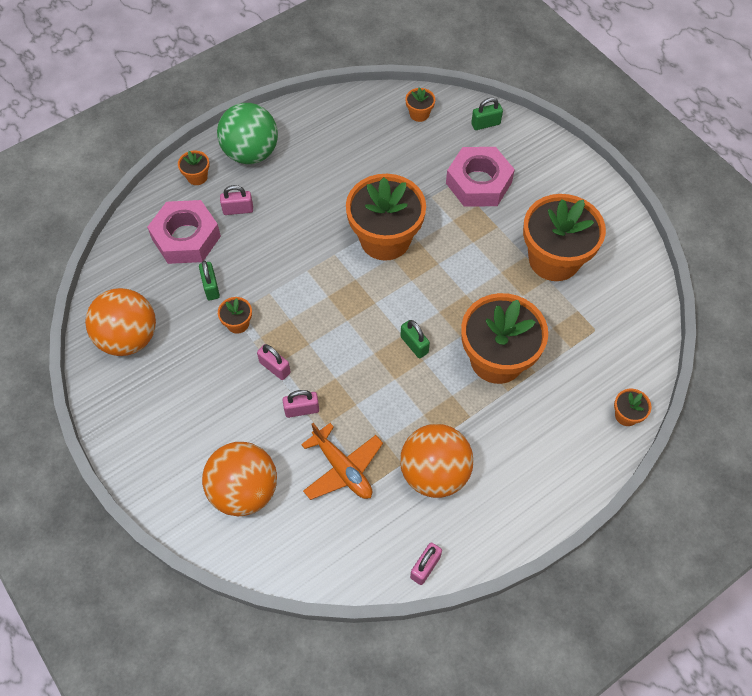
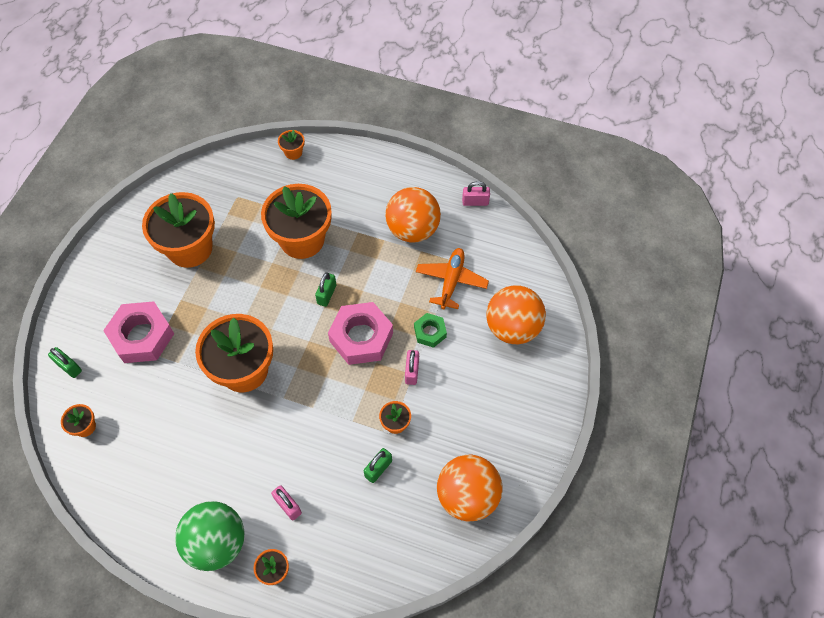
camera: 125 degrees left, 0 degrees up
pink nut [147,200,221,264] -> pink nut moved to [328,302,393,365]
pink padlock [283,390,319,418] -> green nut [414,313,447,348]

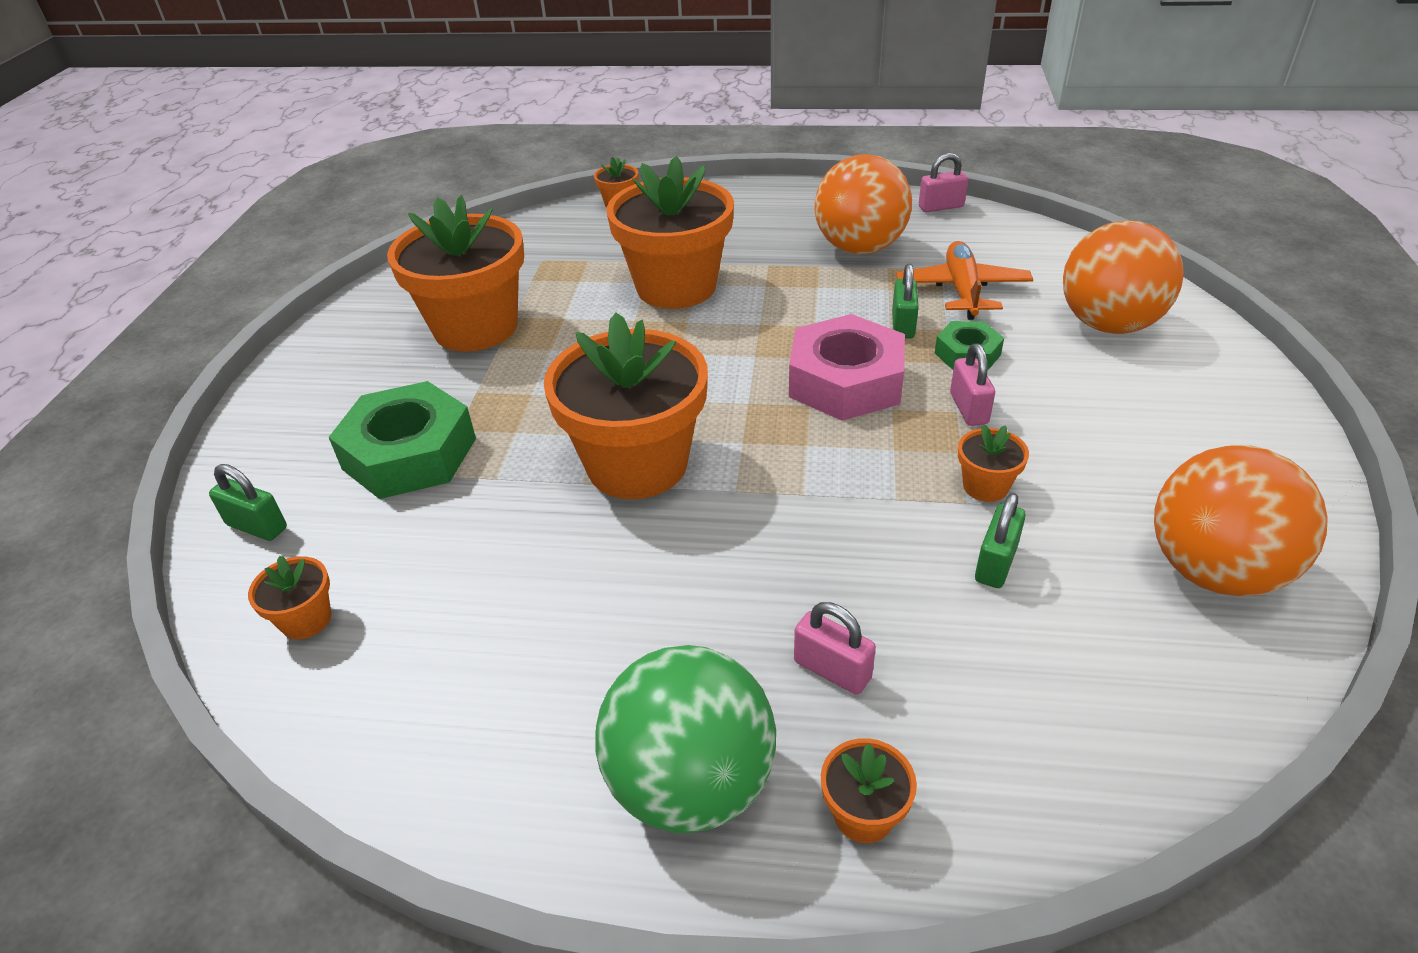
camera: 10 degrees left, 20 degrees down
pink nut [103,301,174,363] -> green nut [329,381,476,499]
green padlock [315,273,337,307] -> green padlock moved to [892,264,919,339]

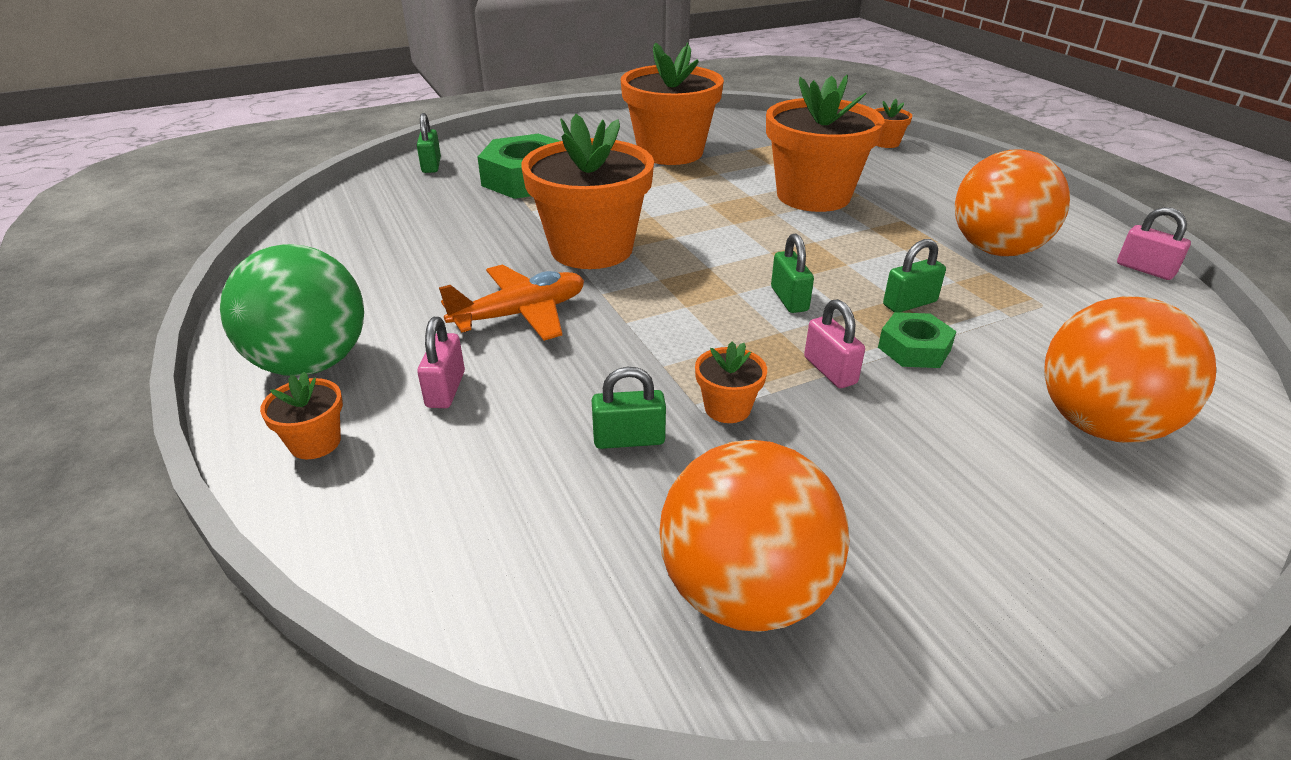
camera: 55 degrees right, 5 degrees down
orange flower pot [248,556,331,639] -> none
pink nut [789,314,905,421] -> green padlock [771,233,814,313]
orange plane [896,241,1033,320] -> orange plane moved to [439,265,584,341]
pink padlock [950,343,995,426] -> pink padlock turned 75 degrees counterclockwise [804,299,865,388]

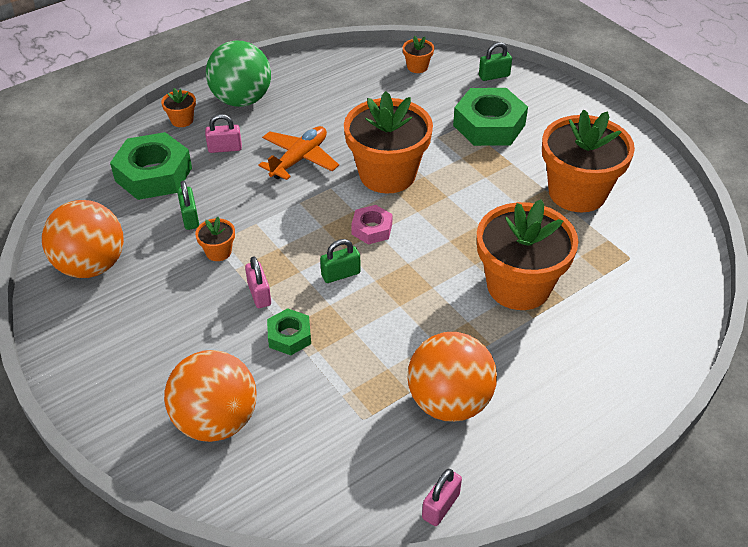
camera: 80 degrees right, 10 degrees up
orange plane [439,265,584,341] -> orange plane turned 105 degrees counterclockwise [258,126,339,180]
pink padlock [804,299,865,388] -> pink padlock turned 75 degrees counterclockwise [245,256,271,308]
orange flower pot [875,99,912,148] -> orange flower pot moved to [403,35,434,73]
green padlock [883,239,946,312] -> none
none -> green nut [110,132,192,200]
none -> pink nut [351,205,393,245]

